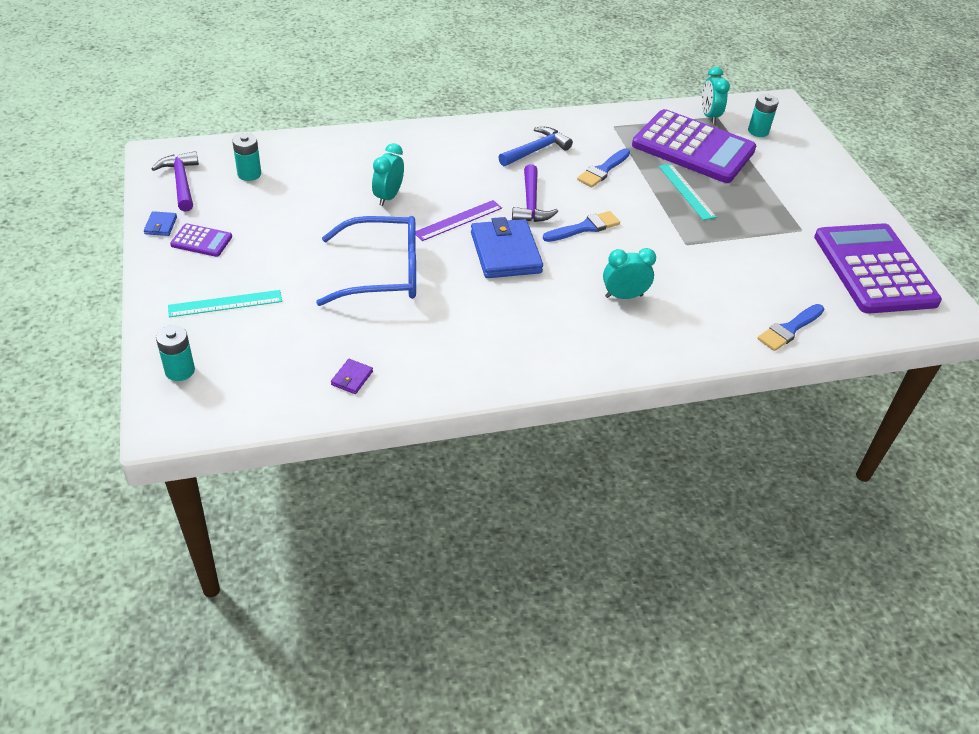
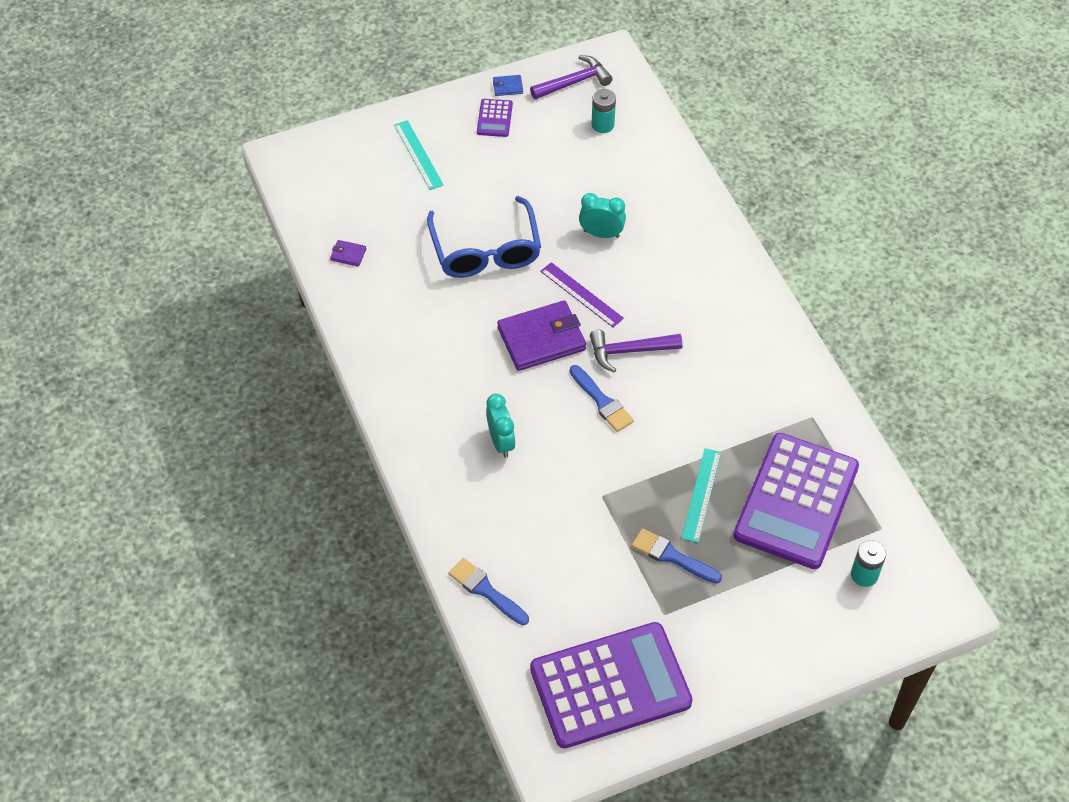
camera: 85 degrees right, 10 degrees up
turquoise battery [156,325,195,381] -> none
blue wallet [471,217,543,278] -> purple wallet [497,300,586,371]
blue hammer [499,127,573,166] -> none
blue brush [577,148,630,187] -> blue brush moved to [632,528,722,583]
turquoise ruler [659,164,716,220] -> turquoise ruler turned 45 degrees counterclockwise [681,448,721,543]
turquoise clock [702,67,730,124] -> none

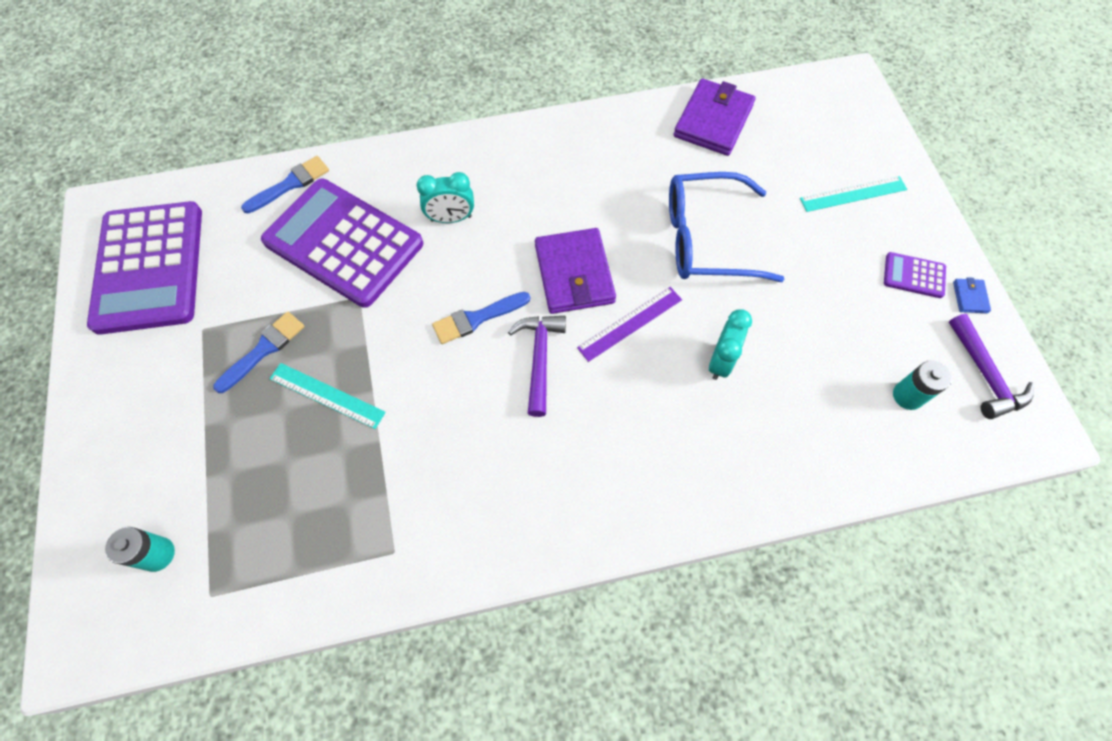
camera: 100 degrees right, 10 degrees up
purple wallet [330,240,366,267] -> purple wallet [674,79,755,156], size x2.35
purple calculator [733,433,859,569] -> purple calculator moved to [261,179,423,308]

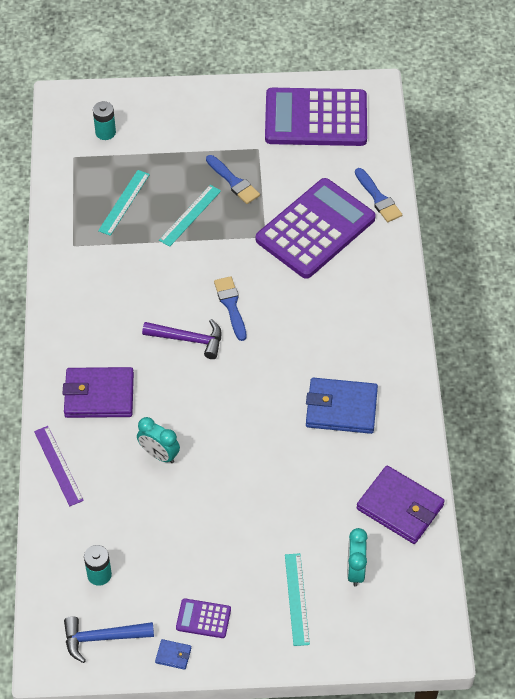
camera: 100 degrees right, 10 degrees down
turquoise clock [417,172,474,223] -> turquoise clock moved to [347,528,368,587]
purple wallet [535,228,616,314] -> purple wallet moved to [63,367,134,418]
purple ruler [577,287,682,362] -> purple ruler moved to [34,426,84,506]
blue glasses [669,172,784,282] -> none
purple calculator [884,252,946,298] -> purple calculator turned 105 degrees counterclockwise [176,598,231,638]
purple hammer [949,314,1034,419] -> blue hammer [64,616,154,663]
none -> turquoise ruler [98,170,150,236]
none -> blue wallet [306,378,378,434]

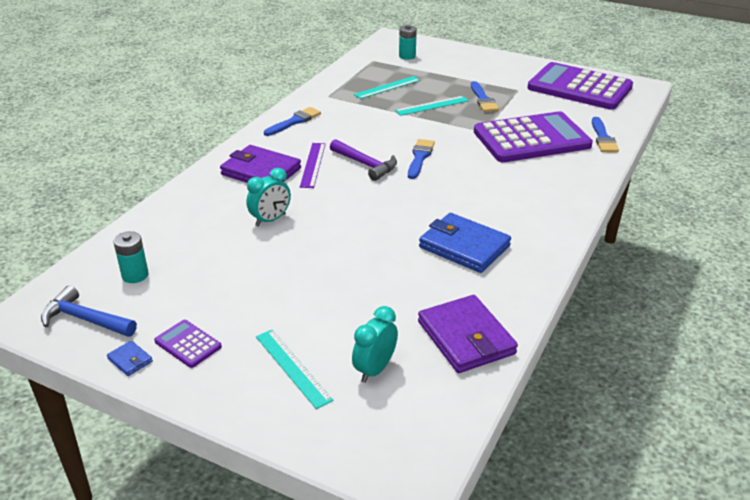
camera: 30 degrees right, 20 degrees down
purple ruler [34,426,84,506] -> purple ruler moved to [300,143,326,188]
turquoise clock [137,417,180,463] -> turquoise clock turned 105 degrees counterclockwise [246,168,291,226]
turquoise ruler [285,553,310,646] -> turquoise ruler turned 60 degrees counterclockwise [256,330,333,409]
none -> blue brush [264,107,321,136]

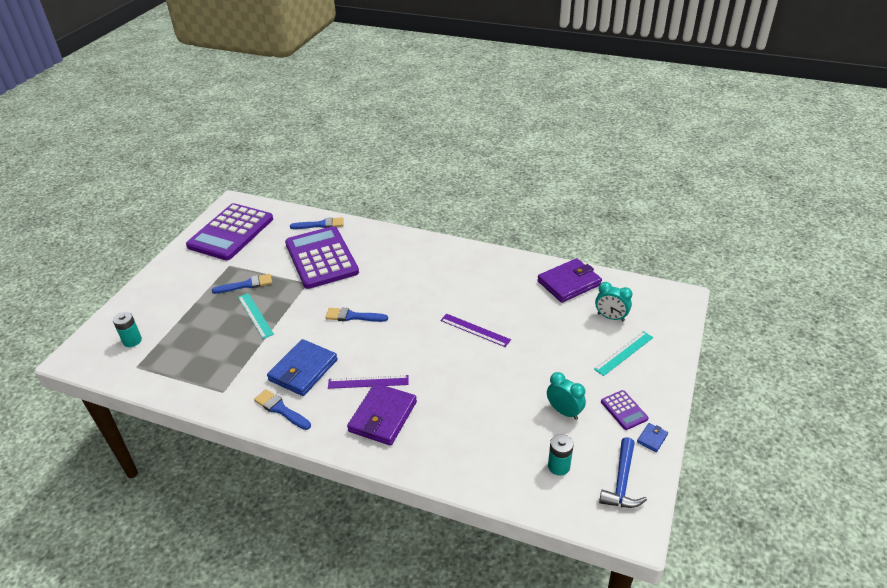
camera: 95 degrees left, 5 degrees up
purple calculator [154,320,222,368] -> purple calculator turned 60 degrees counterclockwise [601,390,649,430]
turquoise clock [246,168,291,226] -> turquoise clock moved to [547,372,586,420]
purple hammer [330,139,397,181] -> none
turquoise ruler [354,76,420,99] -> none
blue wallet [419,213,511,273] -> blue wallet moved to [267,339,338,396]
none -> purple ruler [440,314,511,347]

